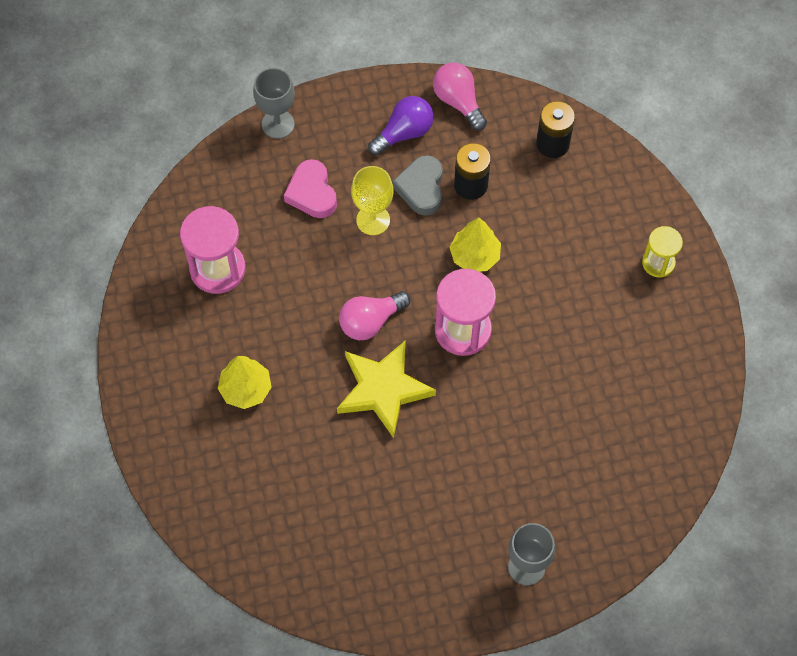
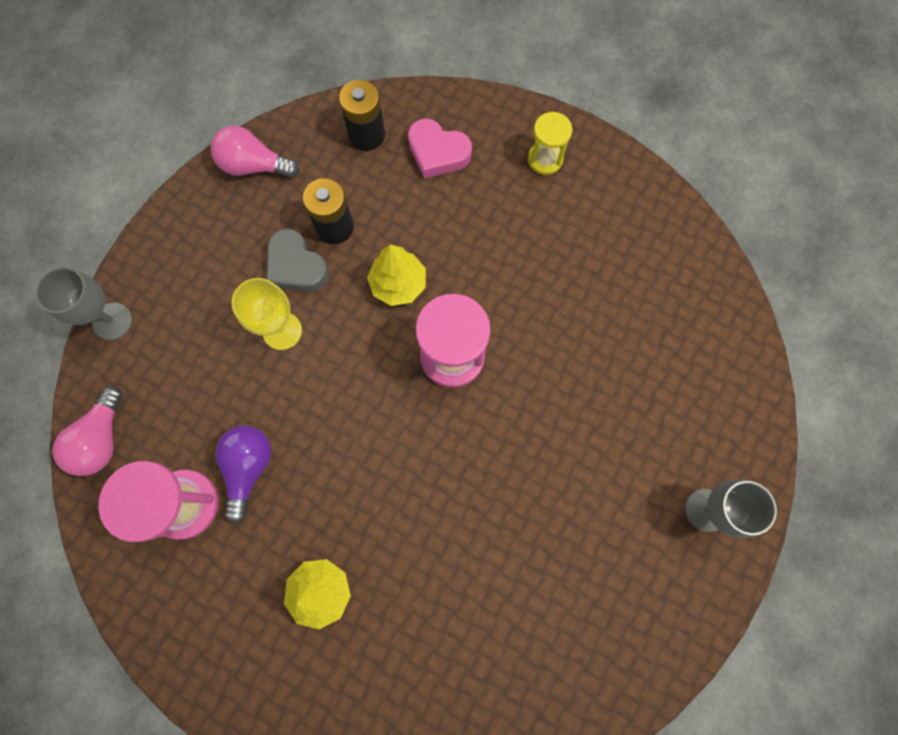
camera: 45 degrees left, 10 degrees up
pink heart [284,159,337,218] -> pink heart moved to [408,118,472,178]
yellow star [337,341,436,438] -> none
pink light bulb [339,291,411,340] -> pink light bulb moved to [52,386,123,476]
purple light bulb [368,96,434,156] -> purple light bulb moved to [215,426,271,523]

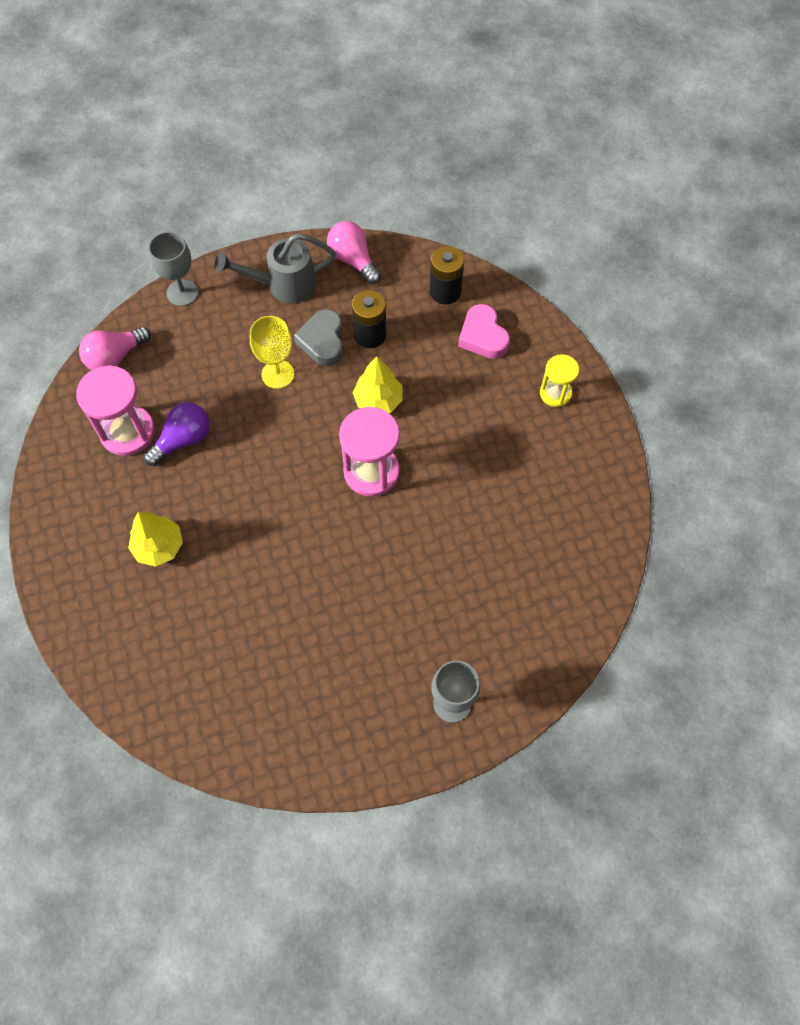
camera: 40 degrees right, 10 degrees down
none -> grey watering can [215,233,336,304]

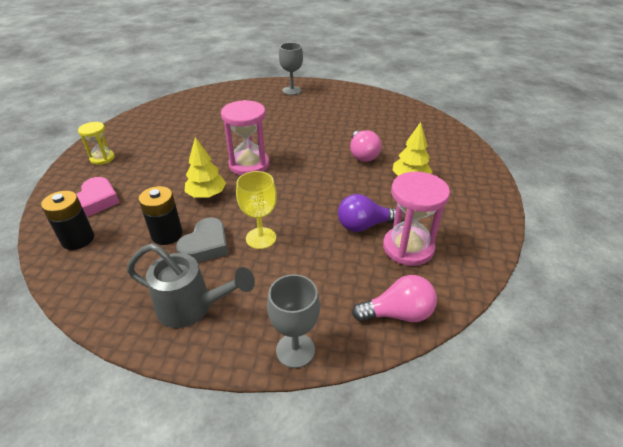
camera: 150 degrees left, 25 degrees down
pink light bulb [327,221,381,284] -> pink light bulb moved to [350,130,382,162]

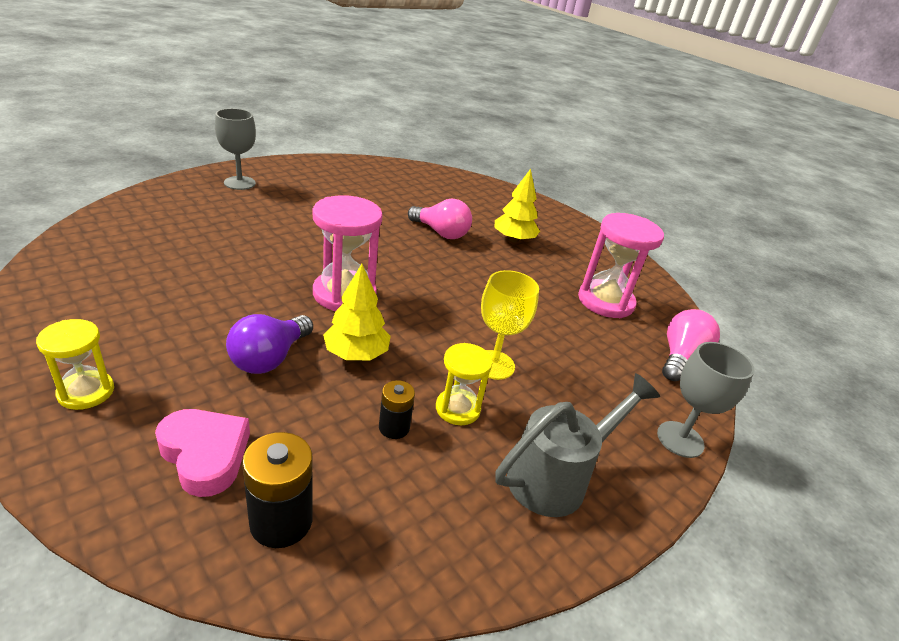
camera: 55 degrees left, 5 degrees down
black battery [139,186,183,245] -> black battery [379,380,415,439], size x0.62
grey heart [176,218,228,263] -> yellow hourglass [436,343,493,425]
purple light bulb [338,194,402,232] -> purple light bulb moved to [226,314,313,374]

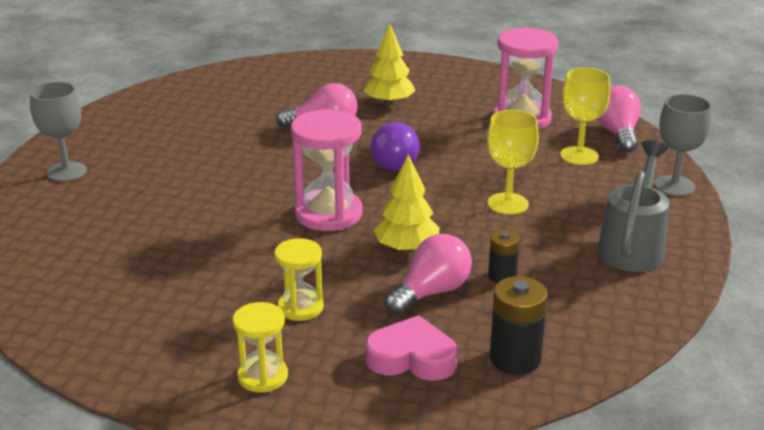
camera: 30 degrees left, 5 degrees down
purple light bulb [226,314,313,374] -> purple light bulb moved to [371,122,420,171]
yellow hourglass [436,343,493,425] -> yellow hourglass moved to [274,238,324,321]
none -> pink light bulb [385,234,472,315]
none -> yellow goblet [560,68,611,165]

